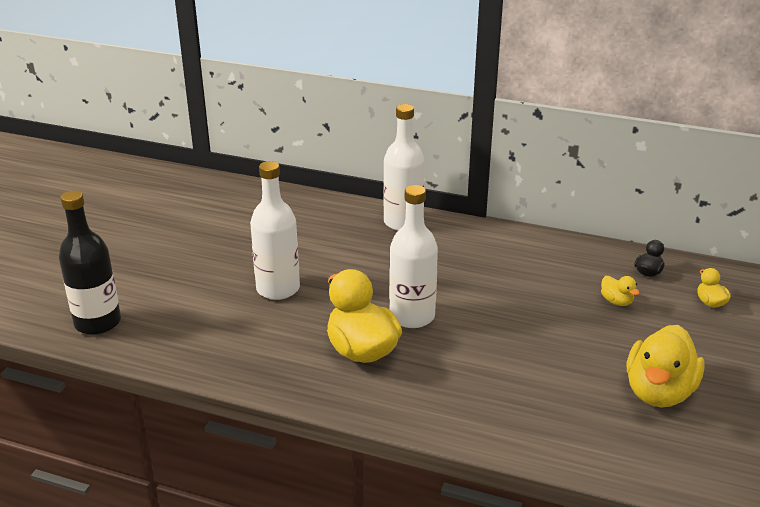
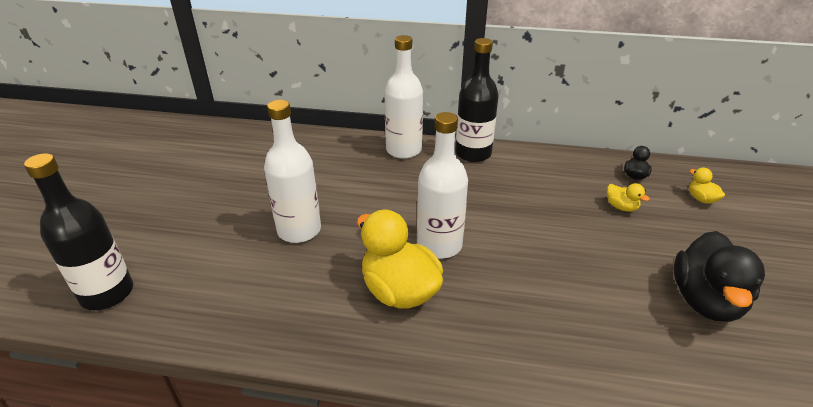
camera: 10 degrees left, 5 degrees up
yellow duck [627,325,705,407] -> black duck [674,231,765,322]
none -> black bottle [455,38,499,162]

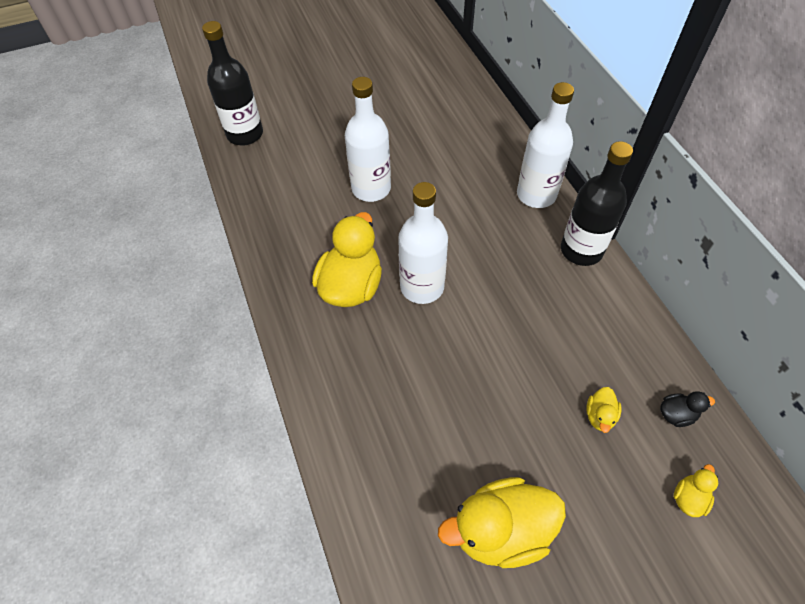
camera: 60 degrees right, 20 degrees up
black duck [674,231,765,322] -> yellow duck [438,477,566,568]

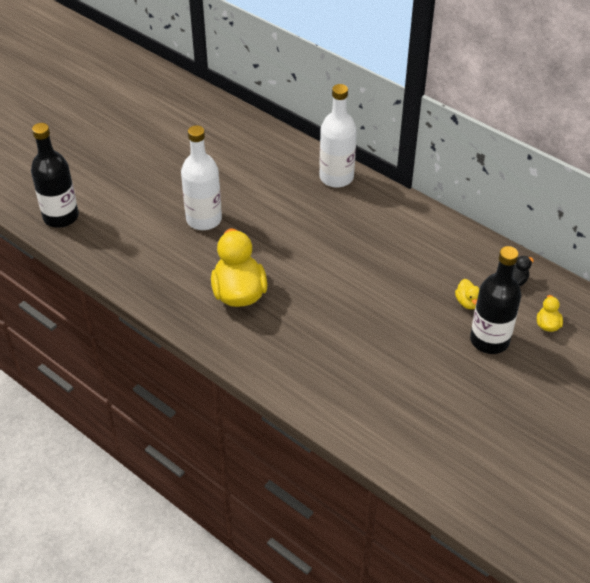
camera: 30 degrees left, 10 degrees down
white bottle [398,182,448,304] -> none
yellow duck [438,477,566,568] -> none
black bottle [561,141,633,266] -> black bottle moved to [470,246,521,354]

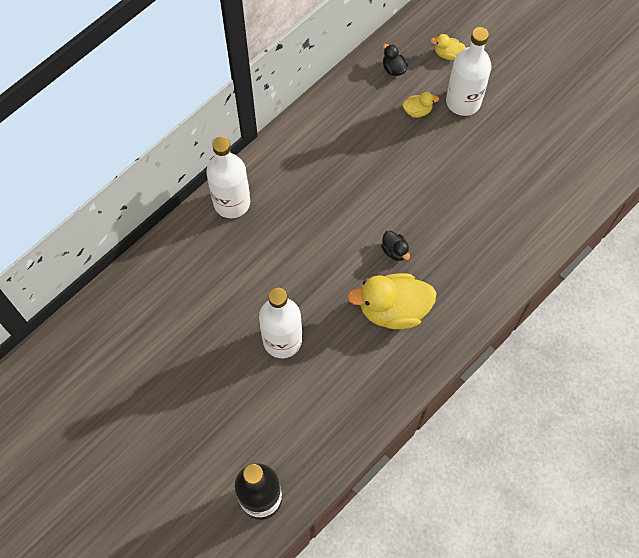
camera: 85 degrees left, 20 degrees up
black bottle [470,246,521,354] -> white bottle [446,27,492,116]
none -> black duck [381,231,410,261]

